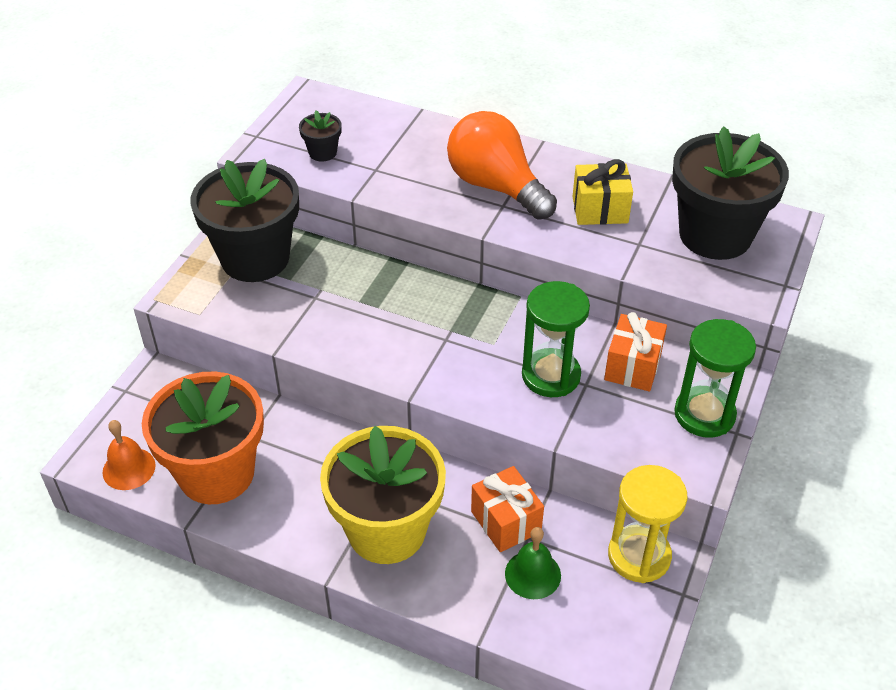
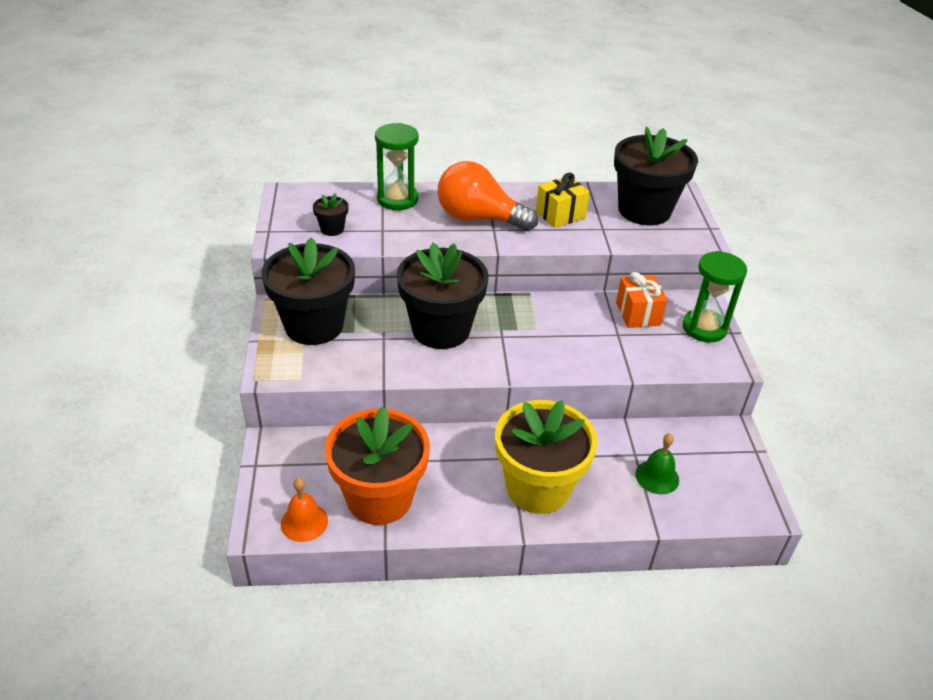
camera: 30 degrees left, 5 degrees down
orange gift [471,466,544,552] -> none
green hourglass [522,281,590,397] -> green hourglass moved to [375,123,419,210]
yellow hourglass [608,465,687,583] -> none
none -> black flower pot [397,243,489,349]

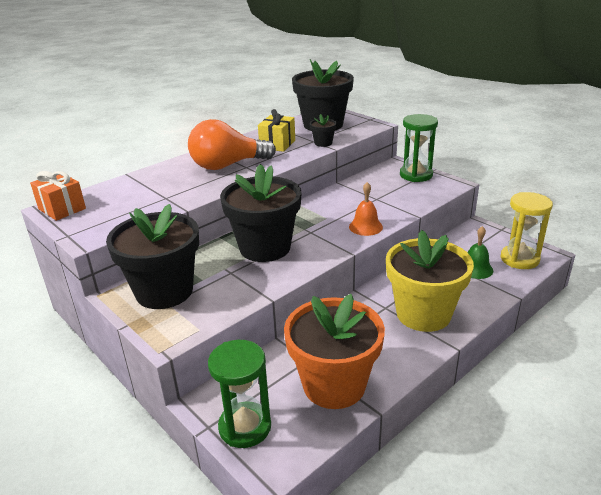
camera: 35 degrees left, 10 degrees down
orange bell [281,478,328,542] -> orange bell moved to [349,182,383,236]
black flower pot [313,193,349,236] -> black flower pot moved to [310,114,337,147]
green hourglass [375,123,419,210] -> green hourglass moved to [208,340,271,448]
orange gift [616,272,667,328] -> orange gift moved to [30,171,86,221]
none -> yellow hourglass [501,192,553,269]

